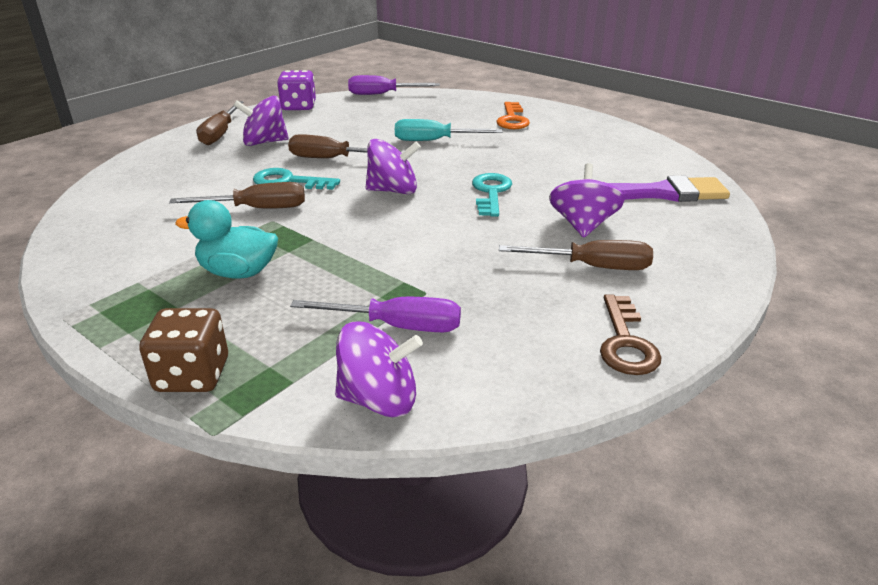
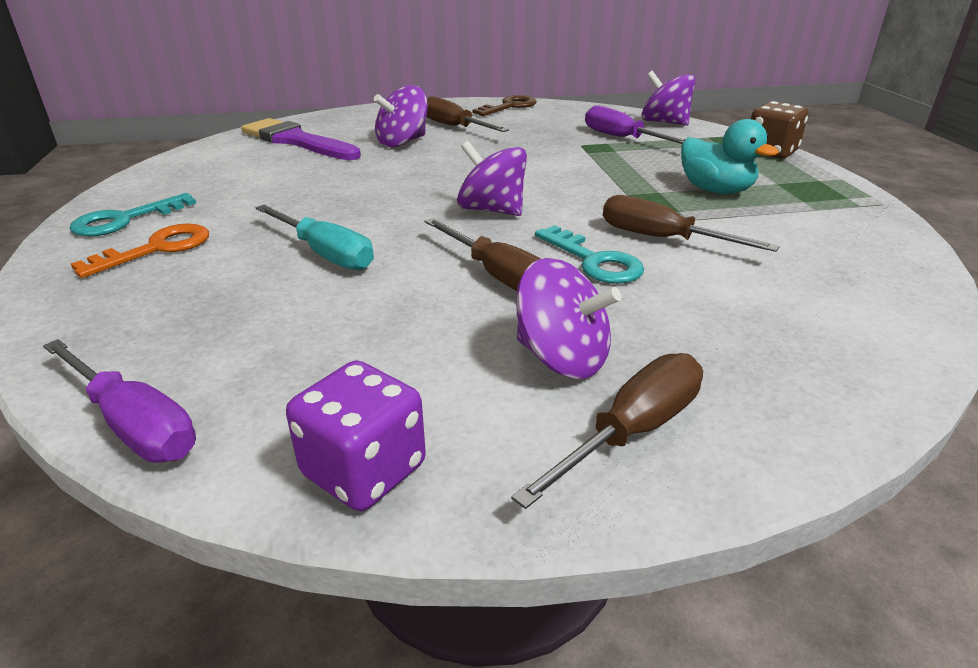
camera: 140 degrees left, 0 degrees up
turquoise key [472,173,512,217] -> turquoise key moved to [70,193,196,236]

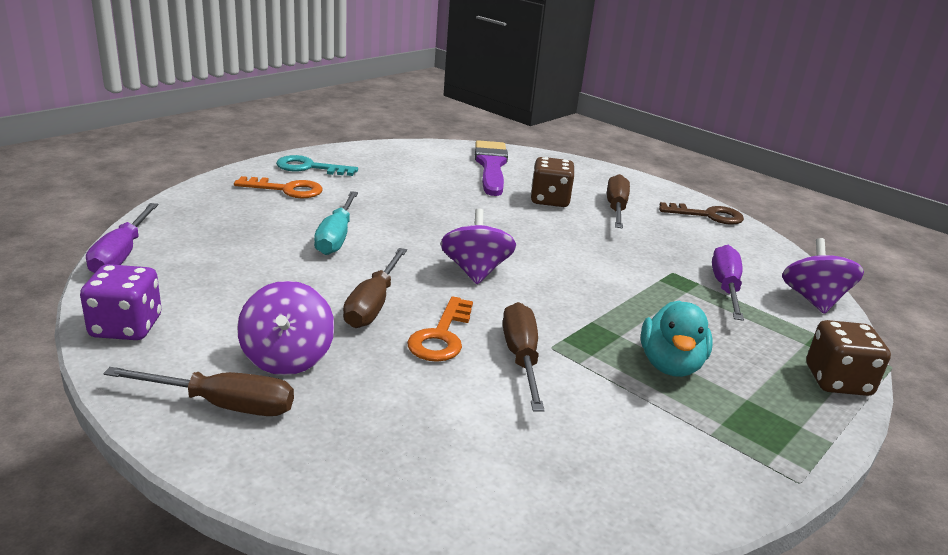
camera: 50 degrees right, 5 degrees down
purple spinning top [374,85,428,147] -> brown dice [531,157,575,207]
turquoise key [535,225,644,284] -> orange key [407,296,473,362]

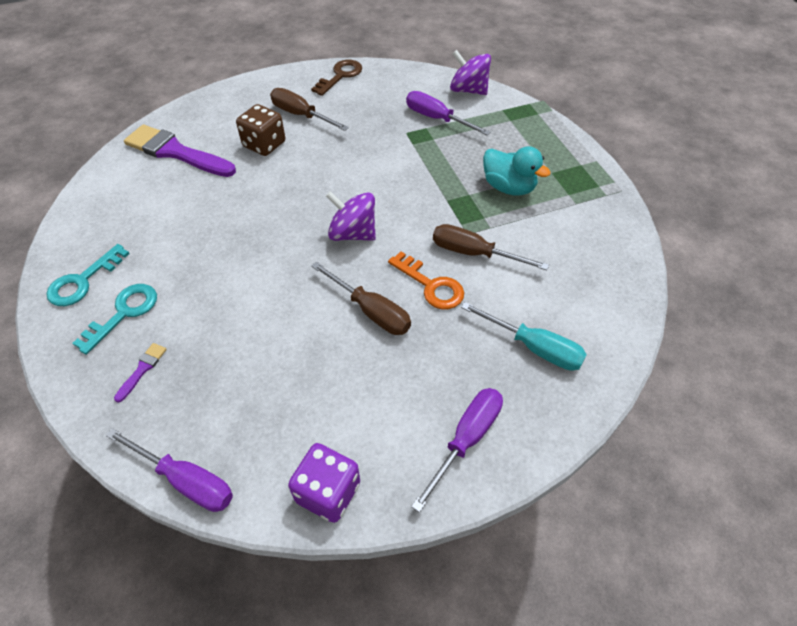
camera: 60 degrees left, 25 degrees up
brown screwdriver [103,367,294,416] -> purple screwdriver [411,388,503,513]
orange key [234,176,323,198] -> turquoise key [72,284,157,355]
purple spinning top [237,281,334,375] -> none
turquoise screwdriver [314,191,358,255] -> turquoise screwdriver moved to [461,302,587,371]
brown dice [806,320,891,396] -> none
none -> purple brush [114,343,167,402]

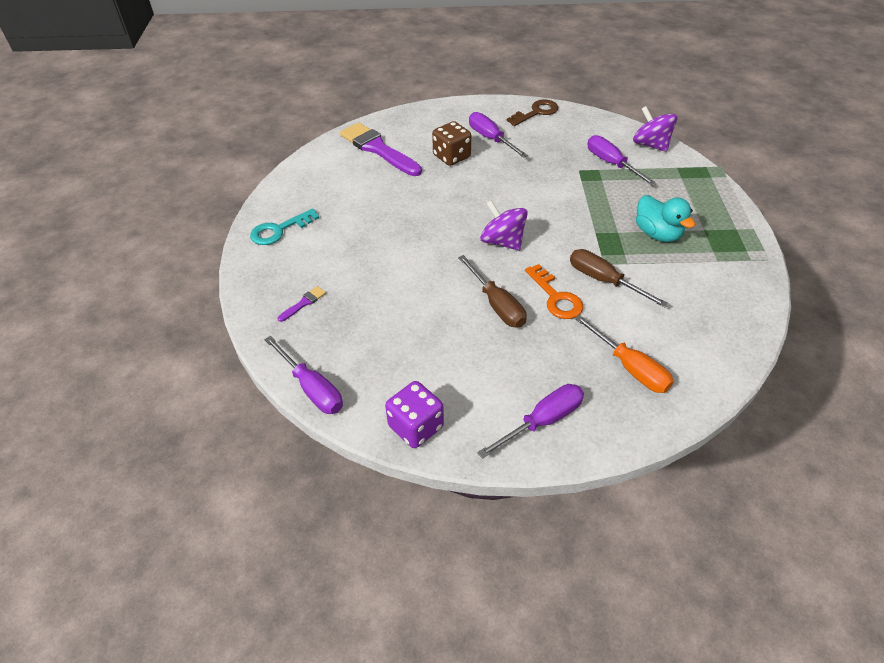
camera: 20 degrees right, 5 degrees down
turquoise key [72,284,157,355] -> none
brown screwdriver [270,88,349,131] -> purple screwdriver [469,112,528,158]
turquoise screwdriver [461,302,587,371] -> orange screwdriver [574,315,674,393]

